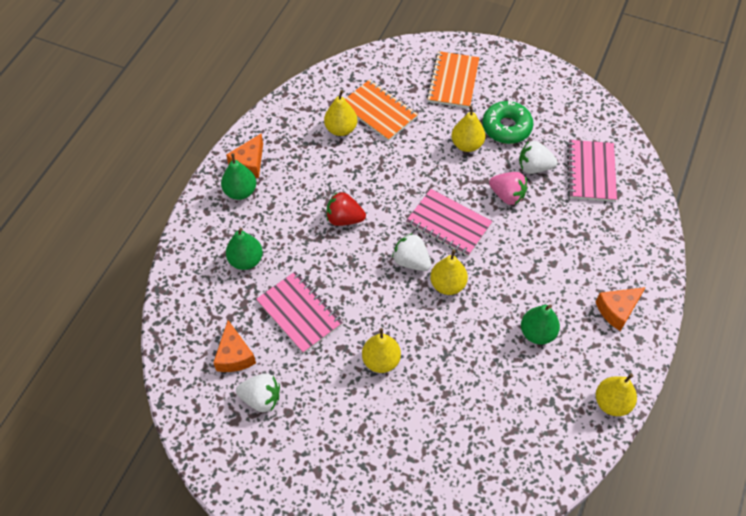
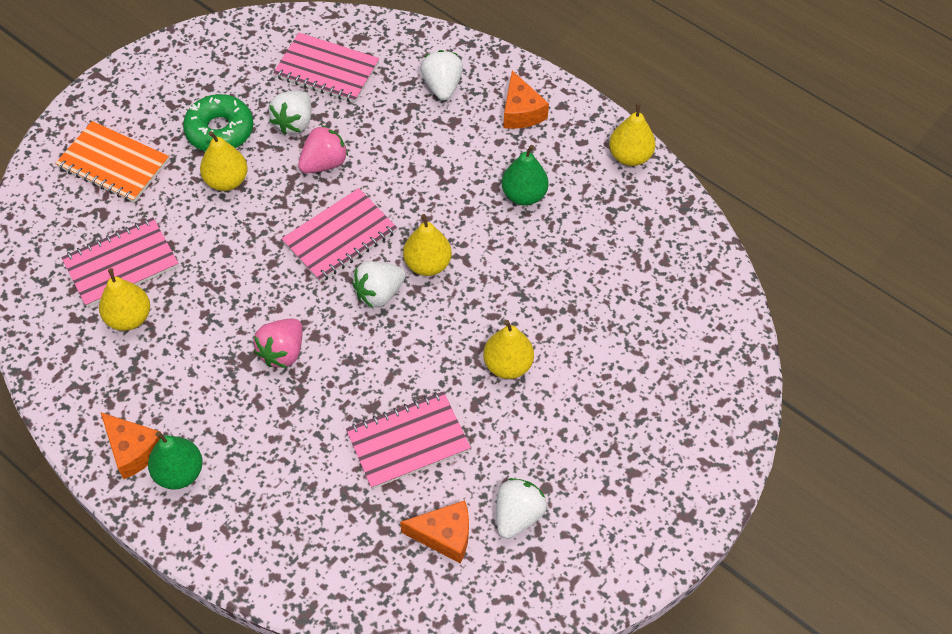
camera: 75 degrees left, 0 degrees up
green pear [226,228,263,270] -> none
red strawberry [326,192,366,226] -> pink strawberry [254,319,303,368]
orange notebook [345,79,418,141] -> pink notebook [61,217,179,308]
none -> white strawberry [420,50,463,100]

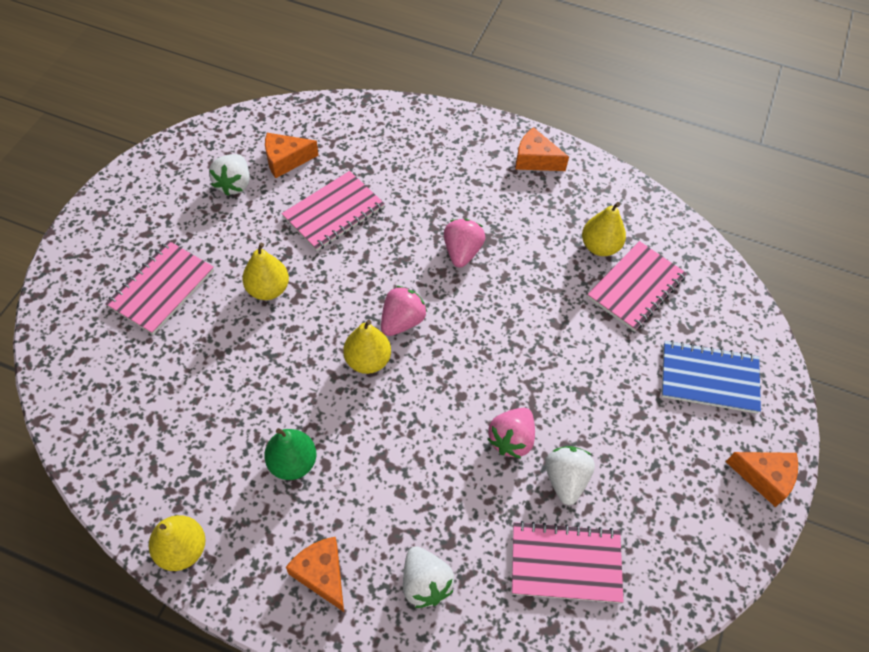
camera: 160 degrees right, 0 degrees up
orange notebook [55,121,169,203] -> blue notebook [662,340,761,414]
green pear [148,431,203,489] -> none
green donut [183,94,253,151] -> none
yellow pear [200,131,248,191] -> none
pink notebook [281,188,397,282] -> pink notebook moved to [105,241,214,335]
white strawberry [352,261,406,308] -> pink strawberry [381,286,427,336]
none -> orange cheese [726,452,798,507]

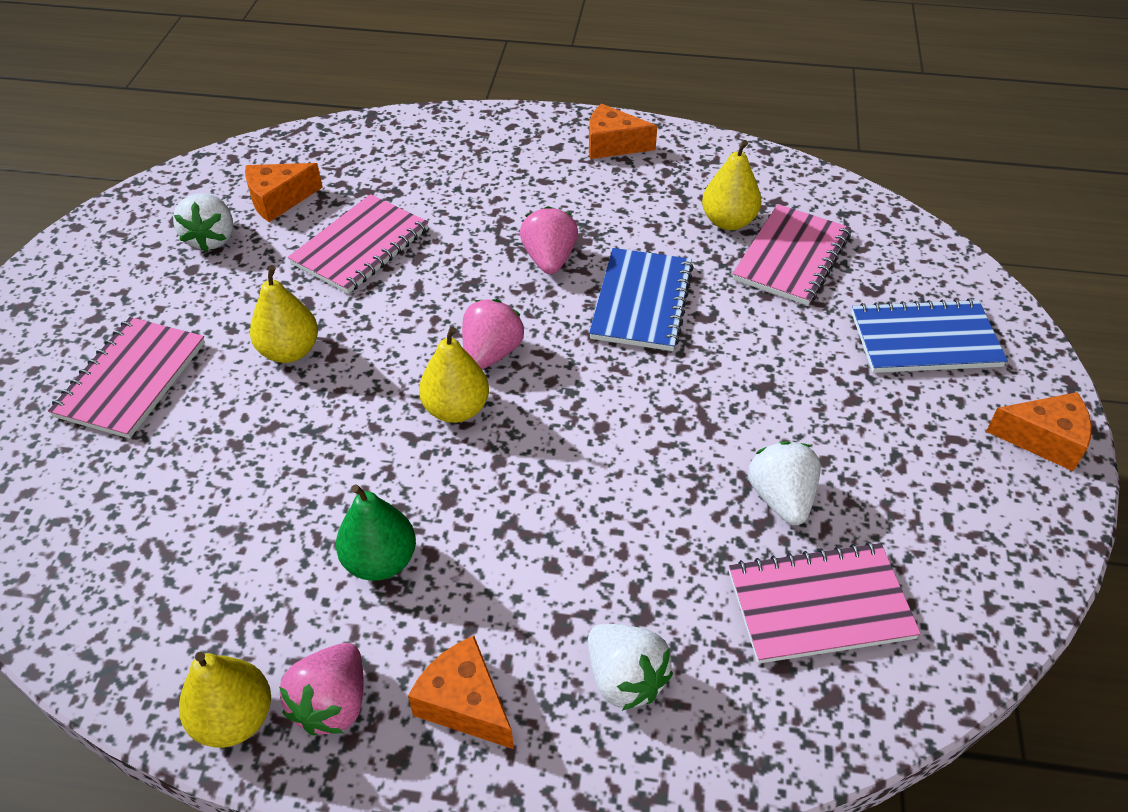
camera: 10 degrees left, 10 degrees down
pink strawberry [488,408,535,459] -> pink strawberry moved to [279,643,363,735]
none -> blue notebook [589,248,694,351]

